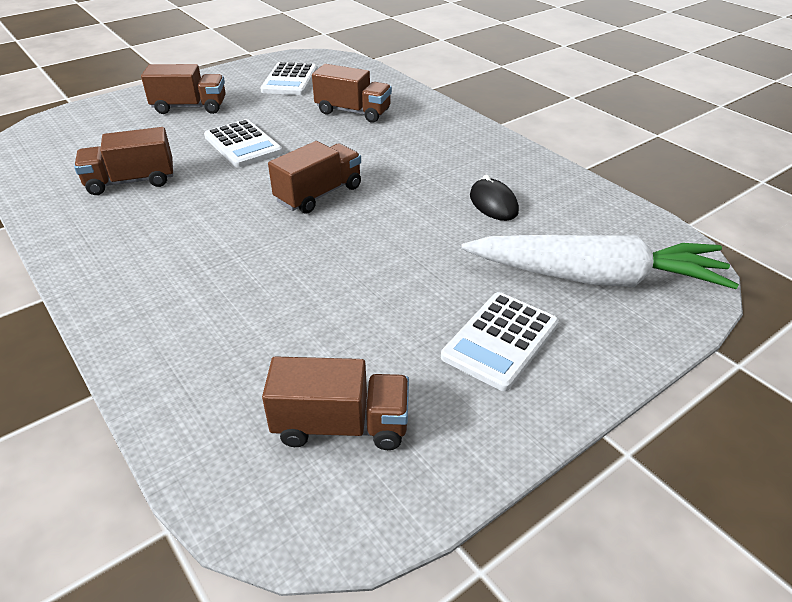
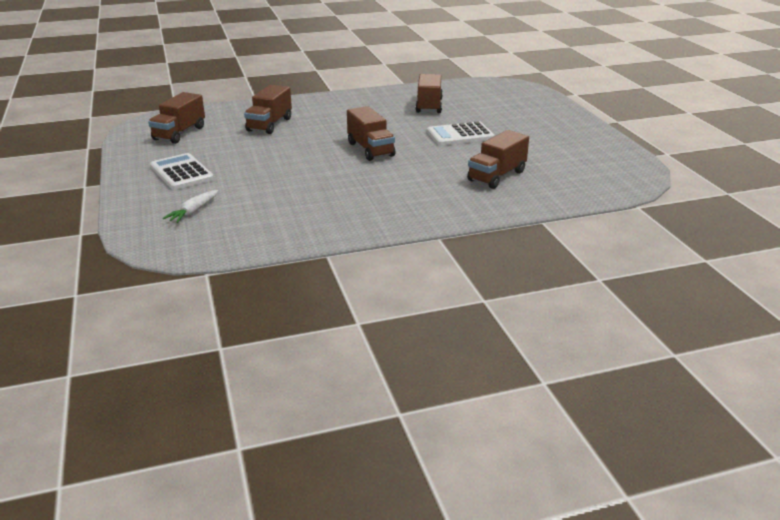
camera: 110 degrees right, 10 degrees down
brown truck [141,64,226,114] -> brown truck moved to [244,85,292,134]
white calculator [260,62,317,95] -> none
white carrot [461,235,739,289] -> white carrot [163,190,218,223], size x0.40
black mouse [470,174,519,221] -> none

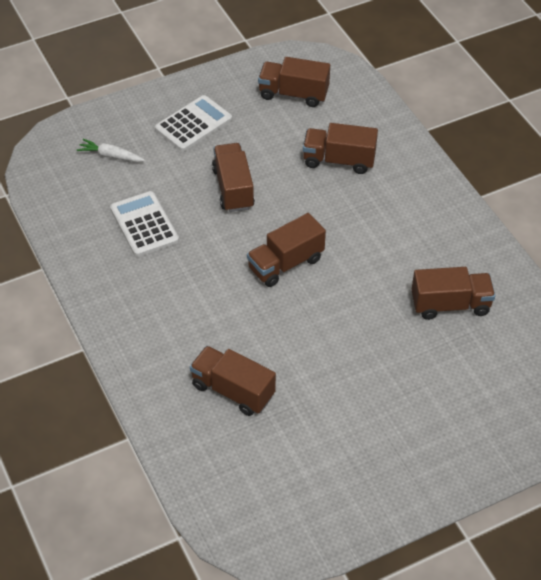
camera: 80 degrees right, 20 degrees up
white calculator [427,121,494,146] -> white calculator moved to [110,191,179,257]
none -> brown truck [212,143,255,212]

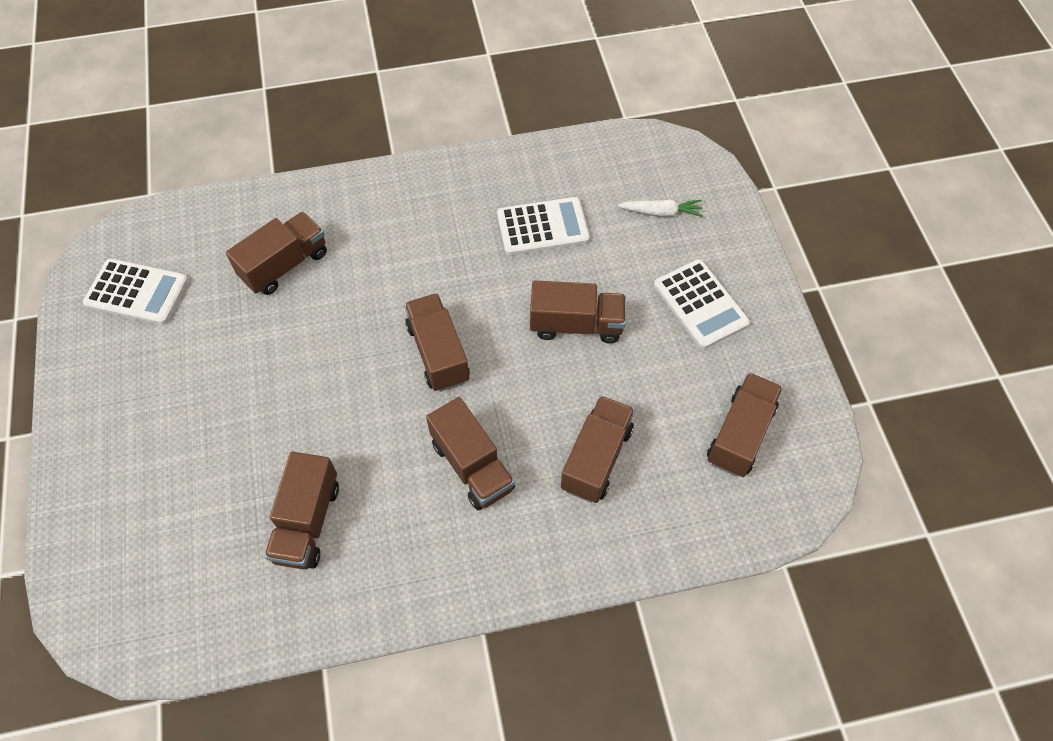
camera: 105 degrees right, 10 degrees up
white carrot [77,139,145,162] -> white carrot turned 60 degrees clockwise [618,199,703,217]
none -> white calculator [83,258,189,325]
none -> brown truck [426,397,515,510]

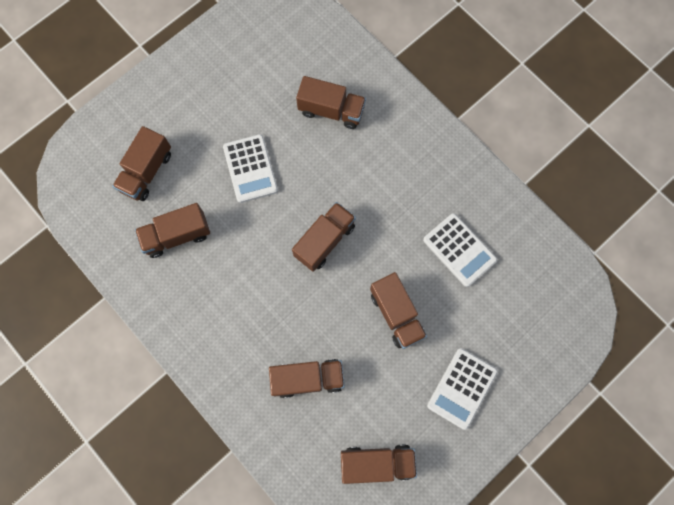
camera: 60 degrees right, 15 degrees up
white calculator [83,258,189,325] -> white calculator moved to [223,134,278,203]
brown truck [426,397,515,510] -> brown truck moved to [112,126,171,201]
white carrot [618,199,703,217] -> none

